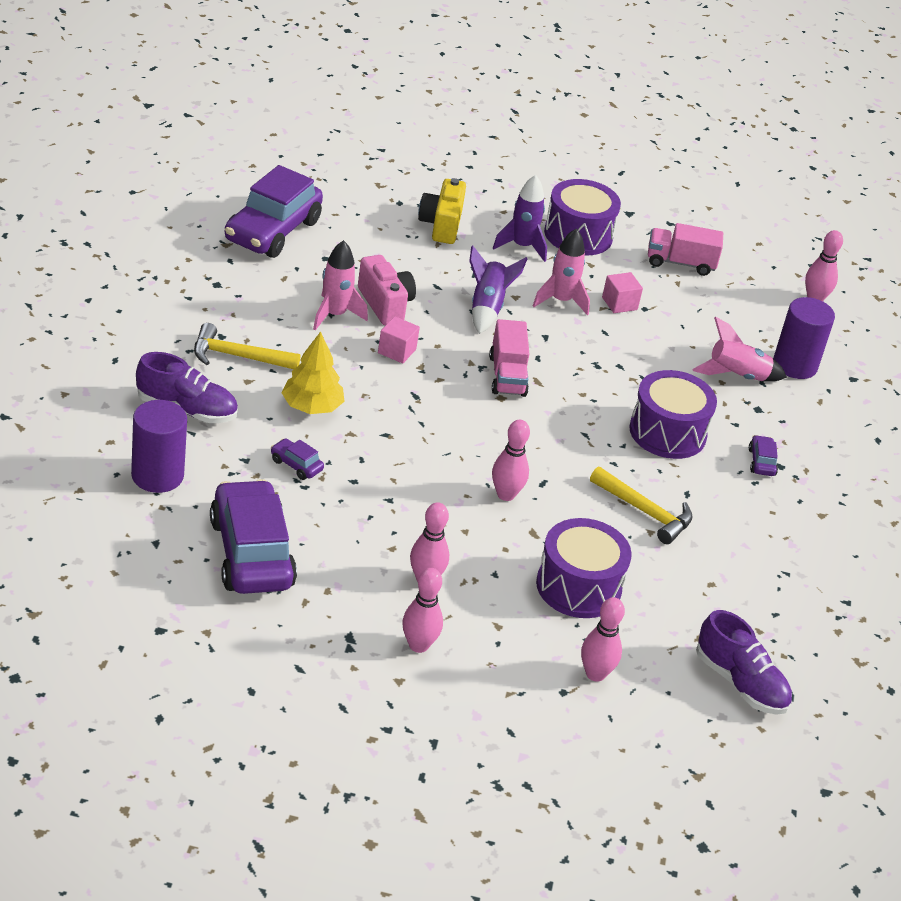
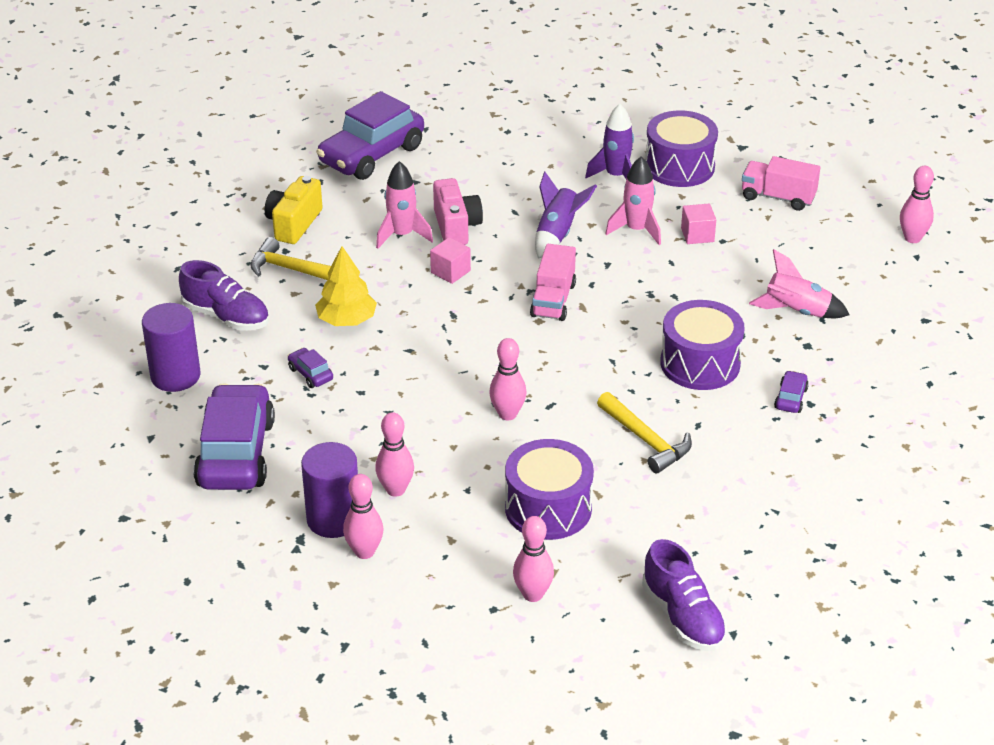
camera: 20 degrees right, 0 degrees up
yellow camera [418,178,466,244] -> yellow camera moved to [265,176,322,244]
purple cylinder [773,297,835,379] -> purple cylinder moved to [301,442,358,538]

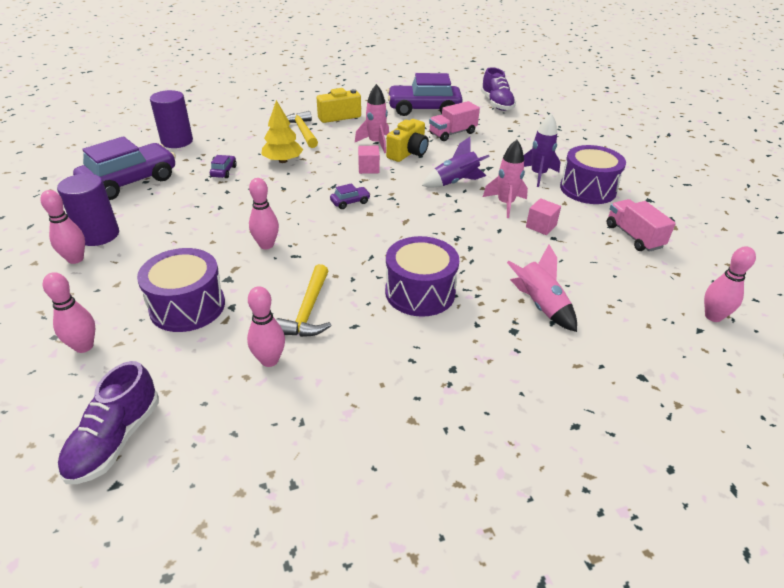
camera: 45 degrees right, 0 degrees up
purple shoe [179,260,269,330] -> purple shoe moved to [481,67,516,111]
pink bowling pin [375,412,414,497] -> pink bowling pin moved to [247,286,285,367]
pink camera [433,178,483,245] -> yellow camera [386,119,429,162]
pink truck [530,244,576,321] -> pink truck moved to [429,101,480,141]
purple car [774,370,809,413] -> purple car moved to [330,183,371,209]

